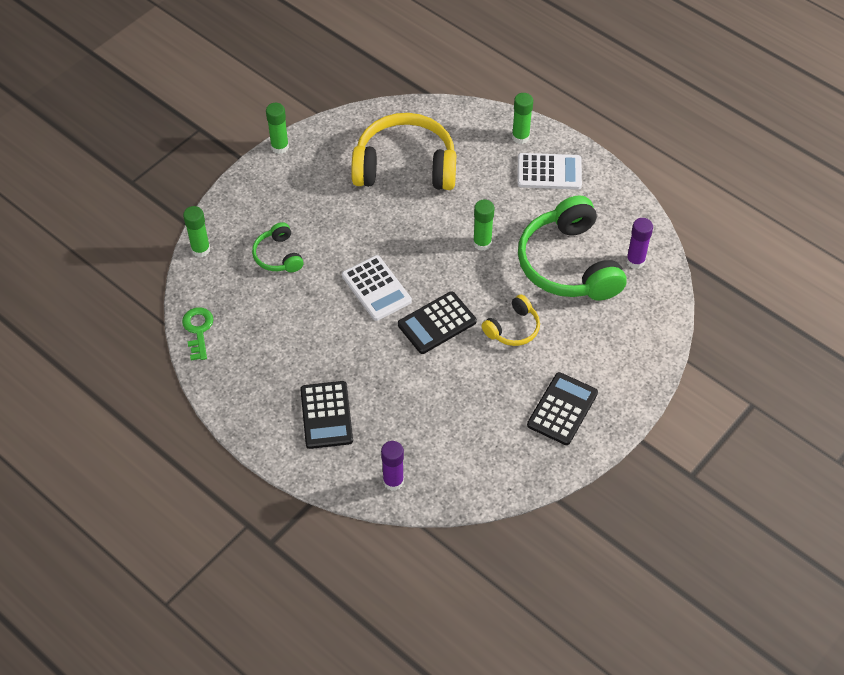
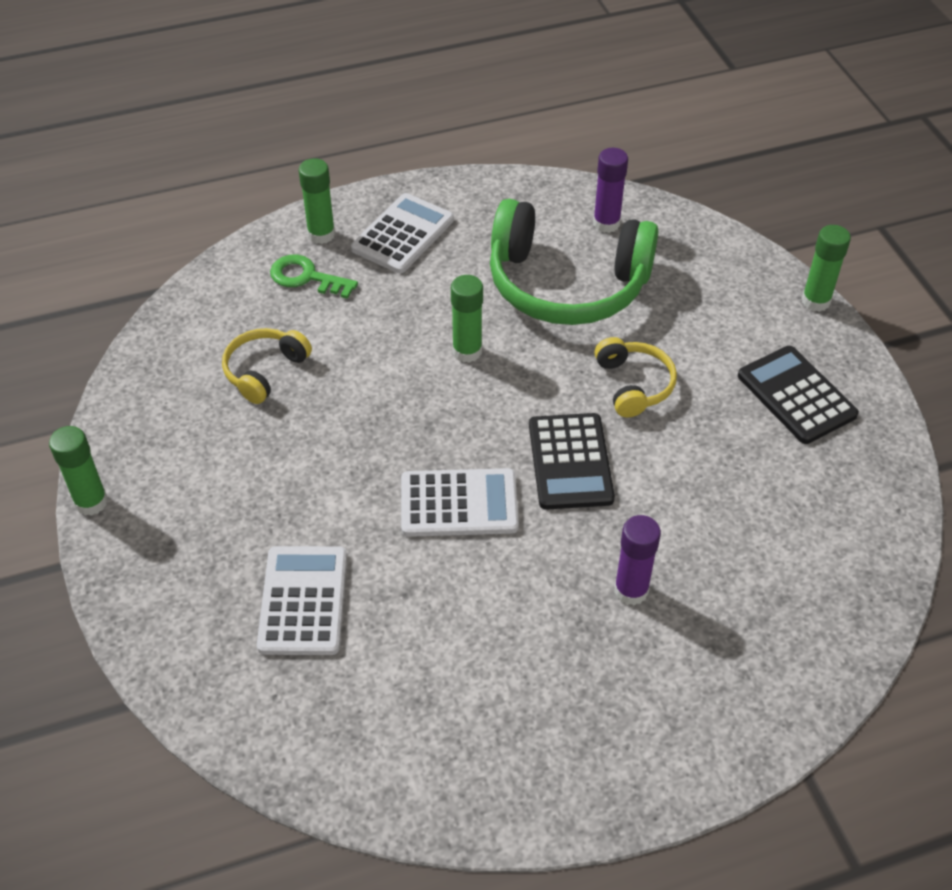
camera: 60 degrees left, 5 degrees down
green key [182,307,213,361] -> green key moved to [270,254,358,299]
green glue stick [183,206,210,257] -> green glue stick moved to [802,225,851,312]
green headphones [252,222,304,272] -> white calculator [257,546,347,655]
black calculator [300,381,353,449] -> none
yellow headphones [351,113,456,190] -> yellow headphones [222,328,312,404], size x0.49
purple glue stick [381,441,404,491] -> purple glue stick moved to [614,515,661,605]

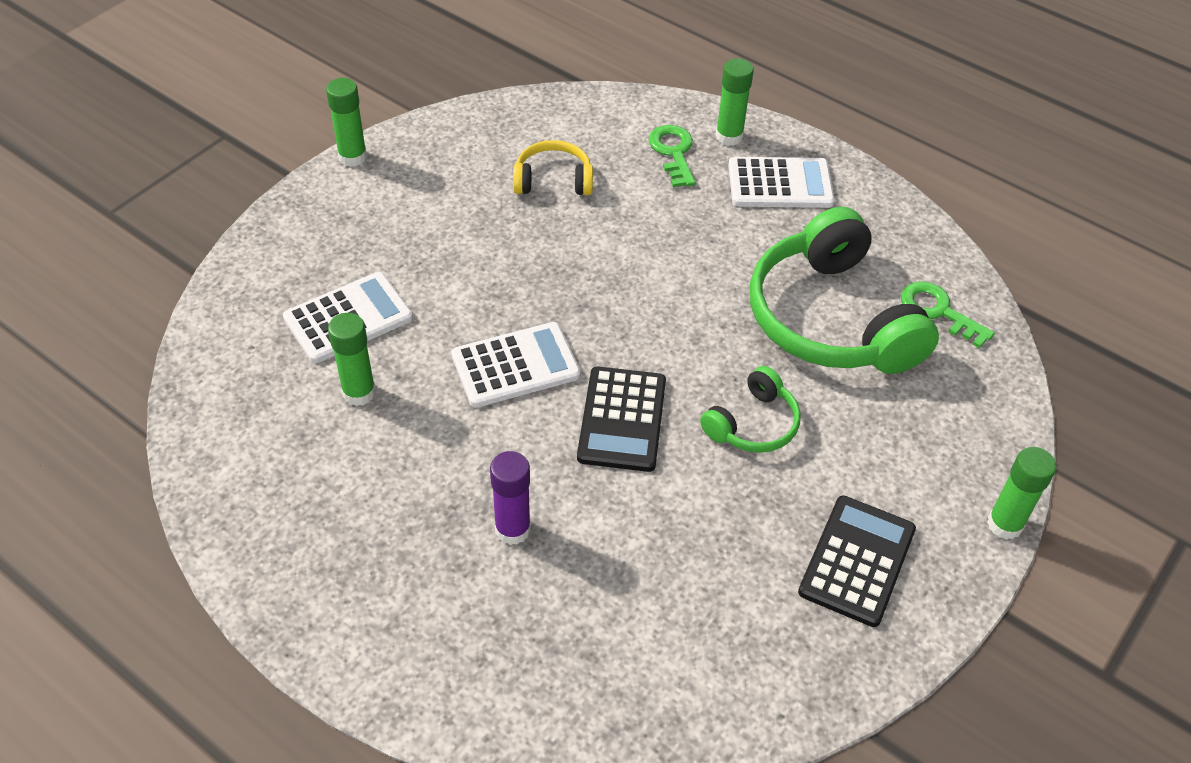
camera: 55 degrees right, 0 degrees up
white calculator [401,468,519,537] -> white calculator turned 75 degrees counterclockwise [451,322,581,408]
green glue stick [451,275,483,363] -> green glue stick moved to [328,313,376,406]
black calculator [529,413,615,510] -> black calculator turned 45 degrees counterclockwise [577,366,666,472]
purple glue stick [593,148,628,233] -> green key [901,282,995,348]
yellow headphones [594,337,677,418] -> green headphones [700,366,800,453]

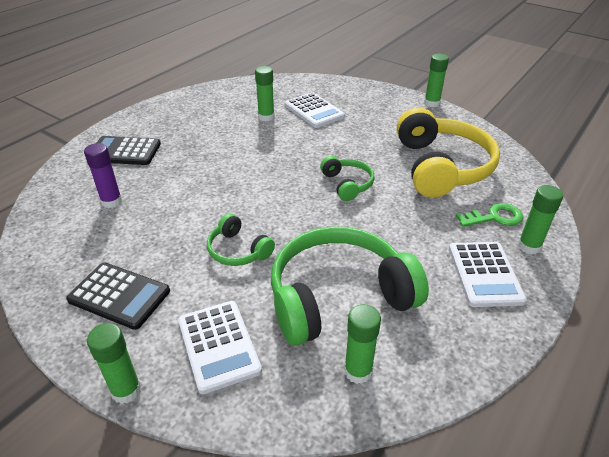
camera: 90 degrees right, 10 degrees down
white calculator [451,322,581,408] -> white calculator moved to [178,301,262,394]
purple glue stick [490,451,531,545] -> purple glue stick moved to [84,143,122,208]
yellow headphones [513,140,593,195] -> yellow headphones [397,107,500,198], size x2.06
black calculator [577,366,666,472] -> black calculator moved to [97,136,161,165]
green key [901,282,995,348] -> green glue stick [344,304,381,384]
none -> green headphones [320,156,375,201]

